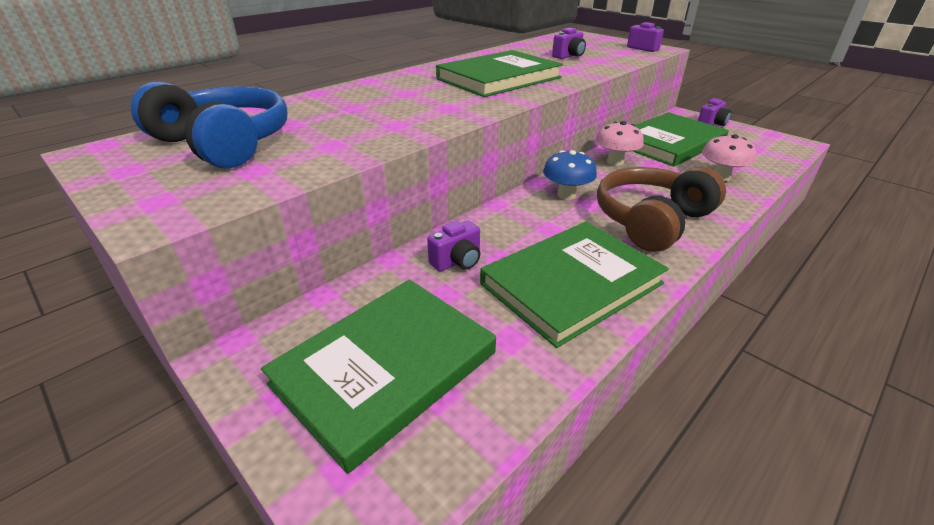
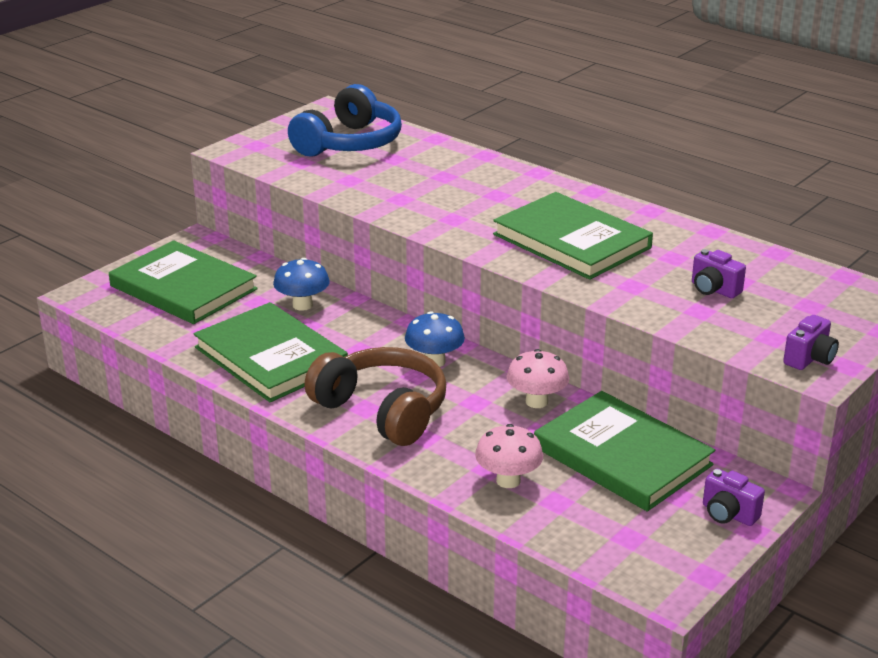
camera: 85 degrees right, 5 degrees down
purple camera [427,220,481,271] -> blue mushroom [273,258,330,311]

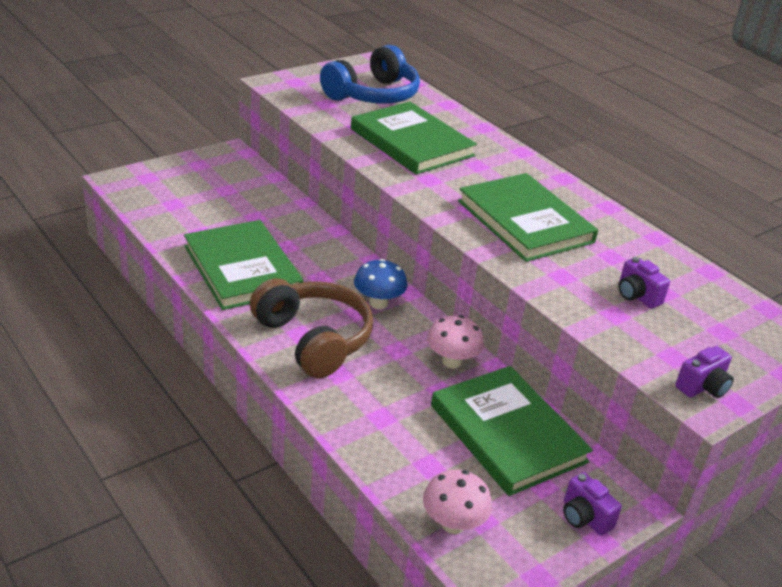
camera: 10 degrees right, 5 degrees up
green book [109,240,258,324] -> green book moved to [351,101,477,175]
blue mushroom [273,258,330,311] -> none
pink mushroom [475,424,543,488] -> pink mushroom moved to [423,470,492,534]

